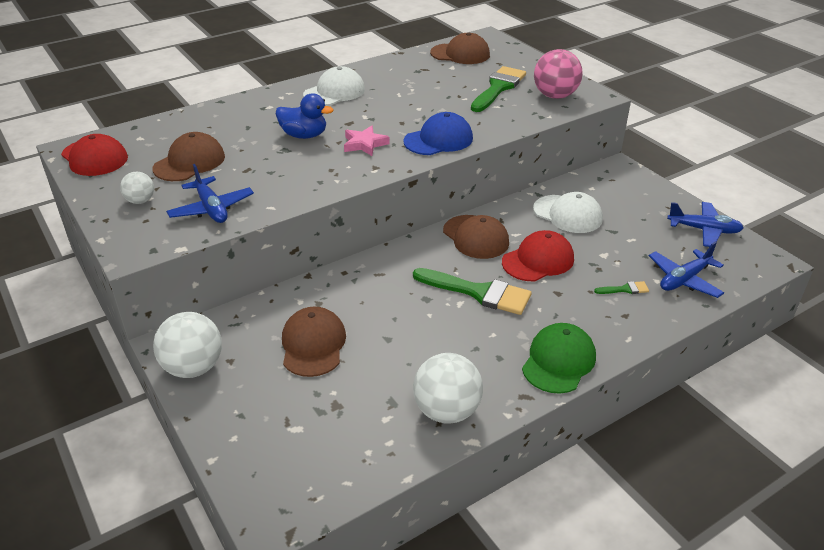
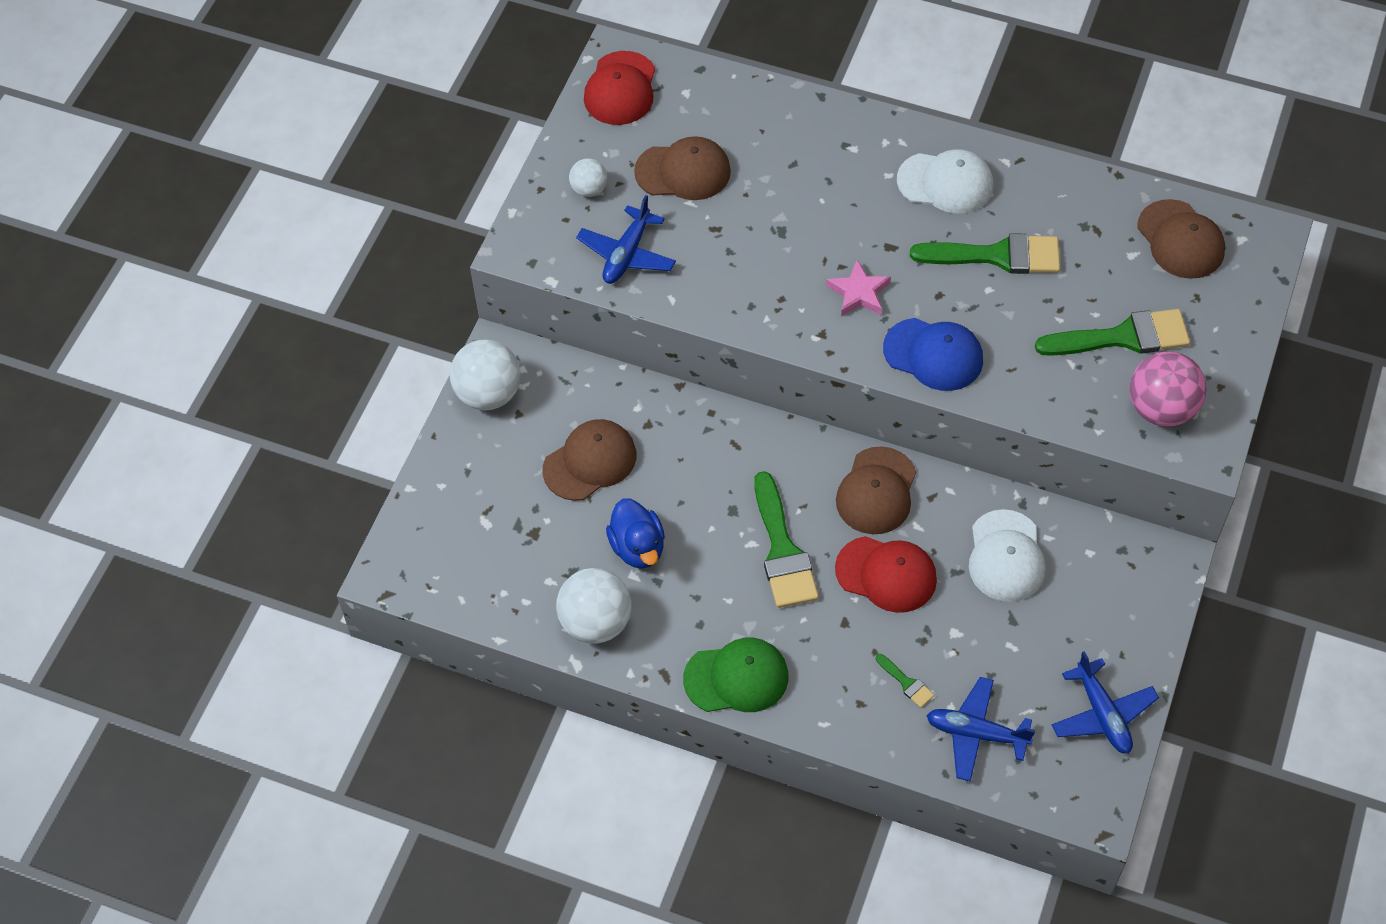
camera: 55 degrees right, 20 degrees up
blue duck [276,93,334,139] -> blue duck moved to [606,498,665,569]
none -> green brush [910,233,1060,274]

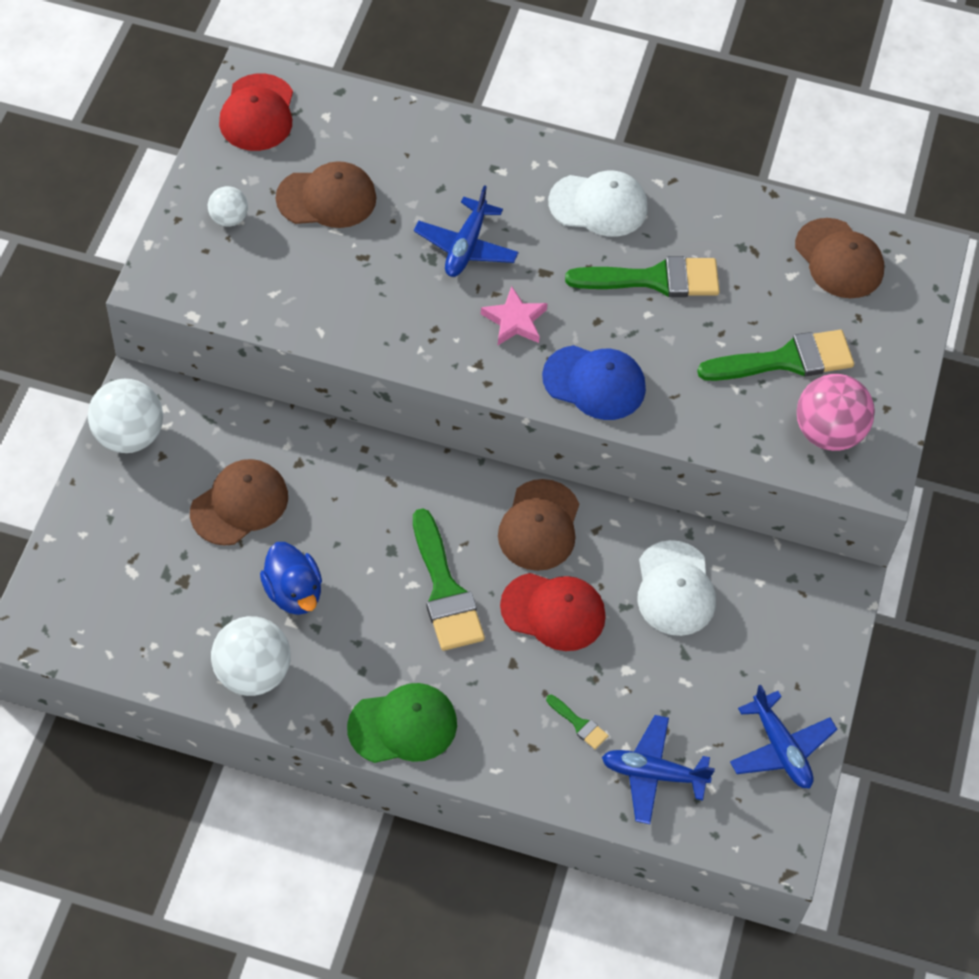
camera: 10 degrees left, 0 degrees up
blue plane [576,195,676,284] -> blue plane moved to [414,185,519,277]

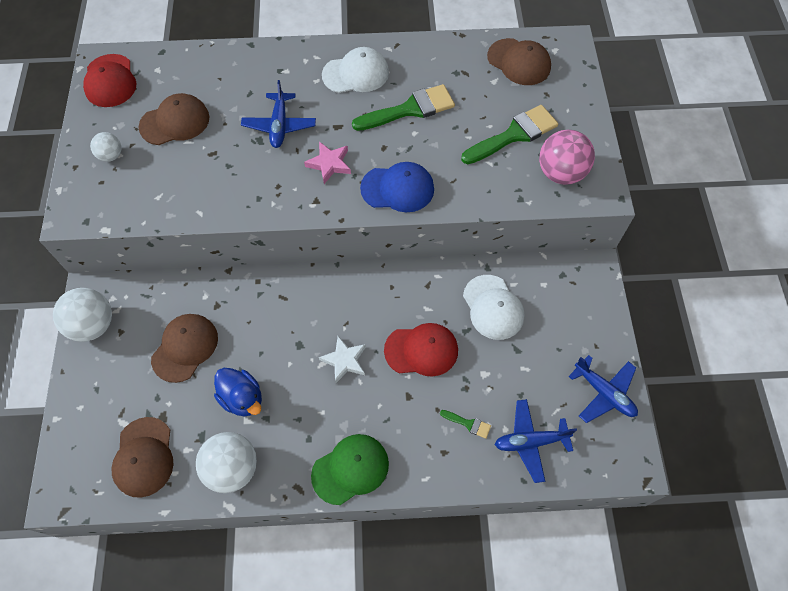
camera: 15 degrees left, 5 degrees up
green brush [413,508,485,651] -> white star [319,336,366,383]
brown cap [498,479,579,571] -> brown cap moved to [112,417,174,498]

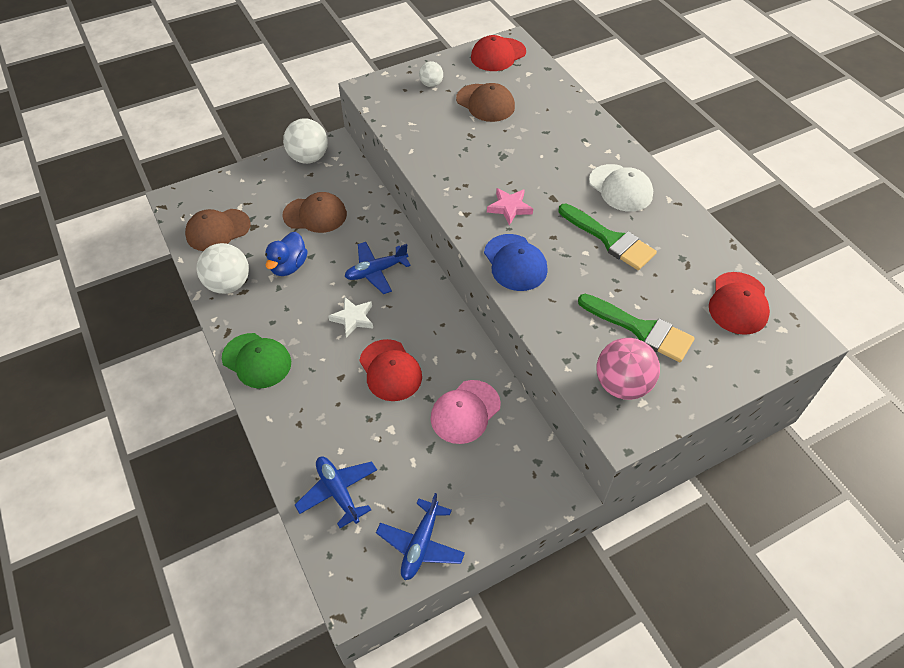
camera: 65 degrees right, 10 degrees down
blue plane [241,80,316,148] -> blue plane moved to [344,242,411,294]
green brush [440,410,491,439] -> none
white cap [463,275,524,340] -> pink cap [430,380,501,444]
brown cap [487,38,551,85] -> red cap [709,272,770,335]

